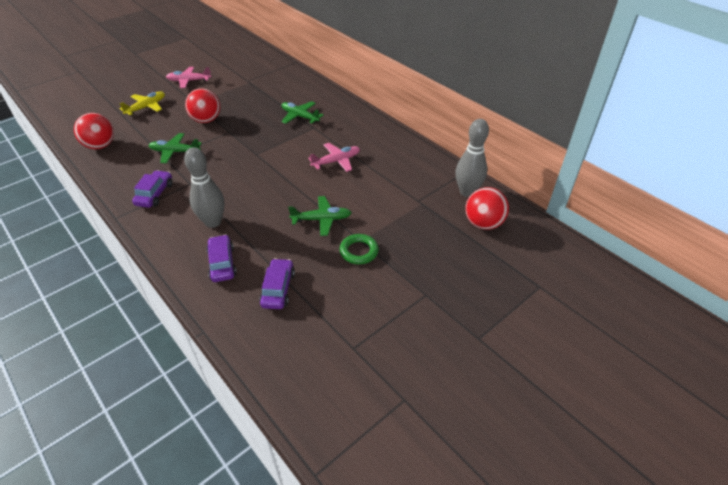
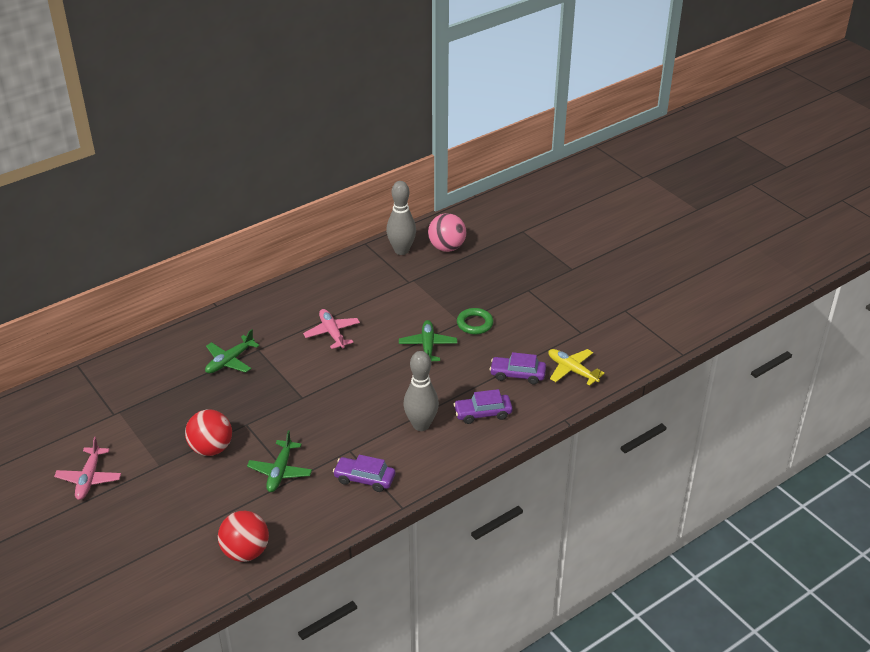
camera: 85 degrees left, 5 degrees down
yellow plane [119,91,165,115] -> yellow plane moved to [548,349,605,386]
red ball [465,187,509,230] -> pink ball [428,213,466,252]

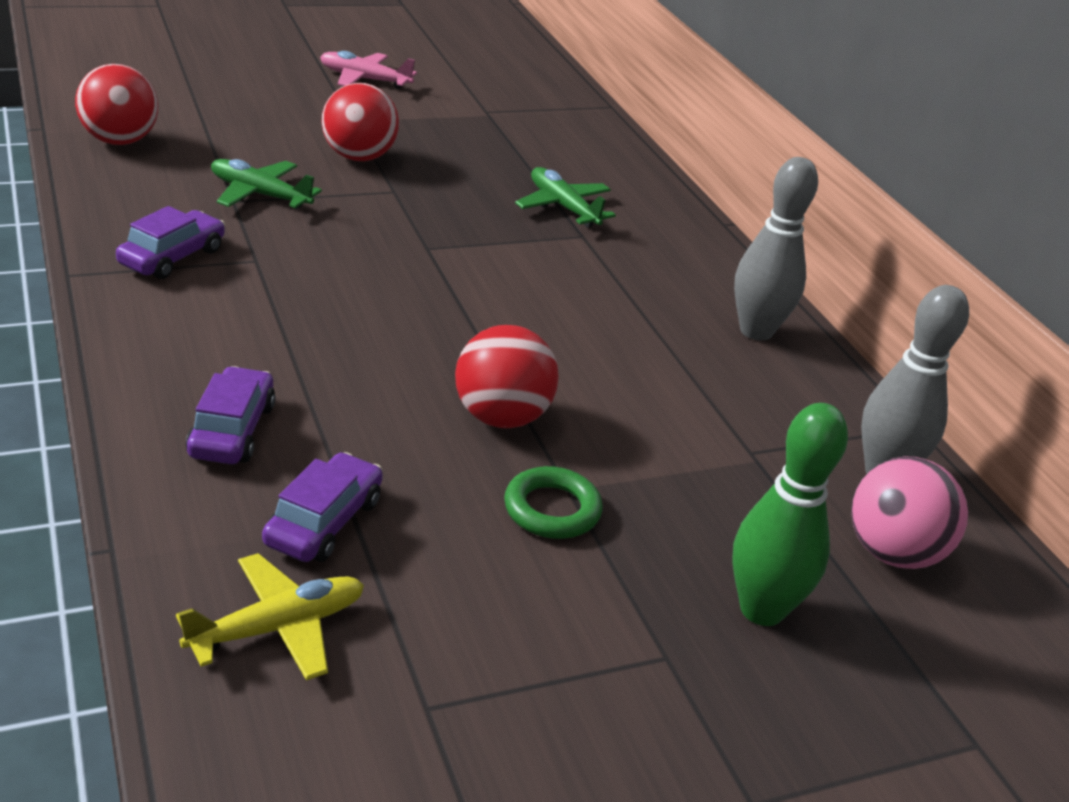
camera: 100 degrees right, 5 degrees down
pink plane [303,309,360,349] -> none
green plane [399,320,457,361] -> red ball [455,325,559,428]
grey bowling pin [403,351,439,431] -> grey bowling pin moved to [734,157,818,340]
none -> green bowling pin [733,403,848,626]

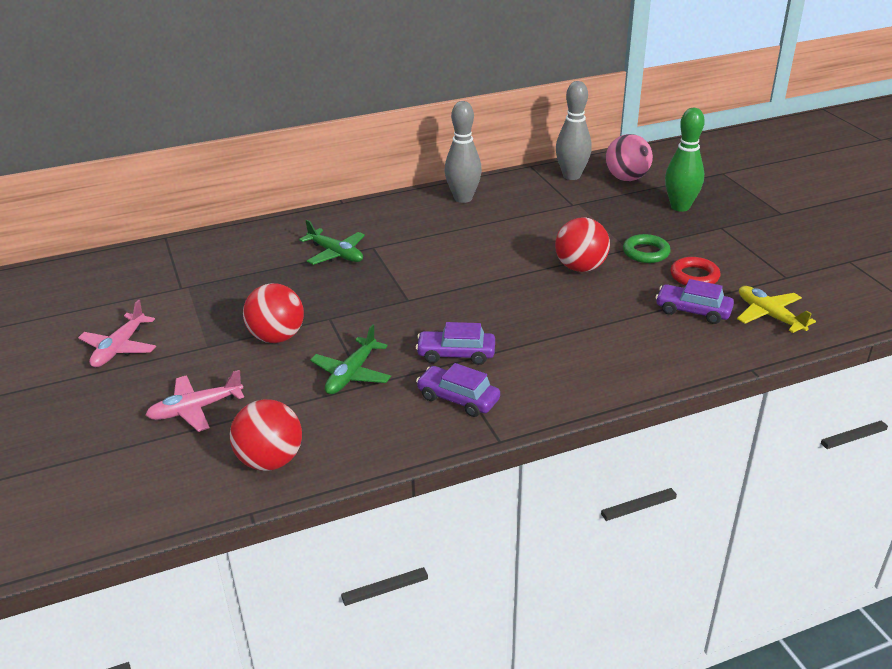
camera: 85 degrees left, 0 degrees up
purple car [186,366,275,464] -> purple car moved to [416,322,495,365]
green plane [515,167,616,227] -> green plane turned 105 degrees counterclockwise [299,220,365,265]
none -> pink plane [145,370,244,432]
none -> red ring [670,257,720,286]

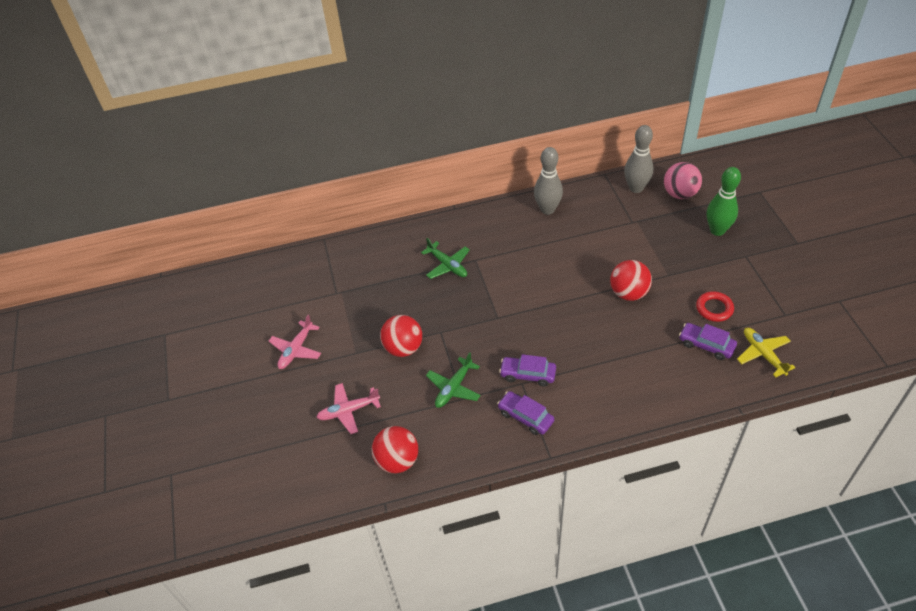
camera: 10 degrees right, 15 degrees up
green ring [623,234,671,263] -> none

